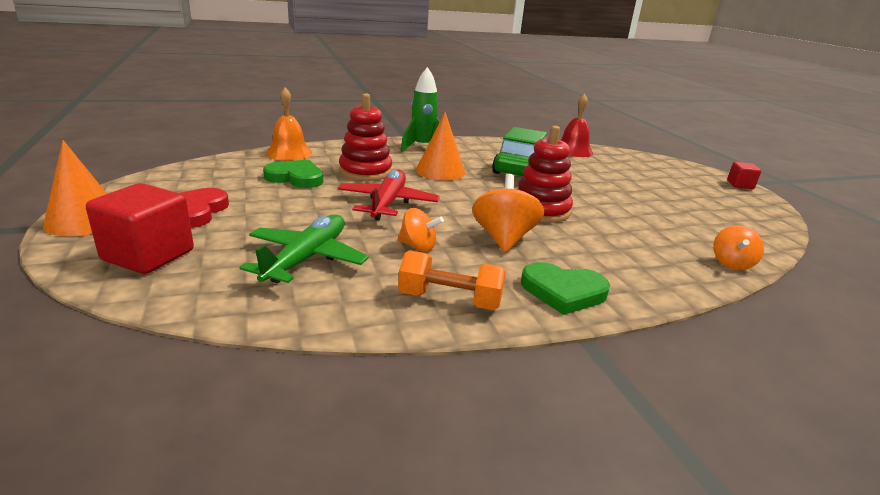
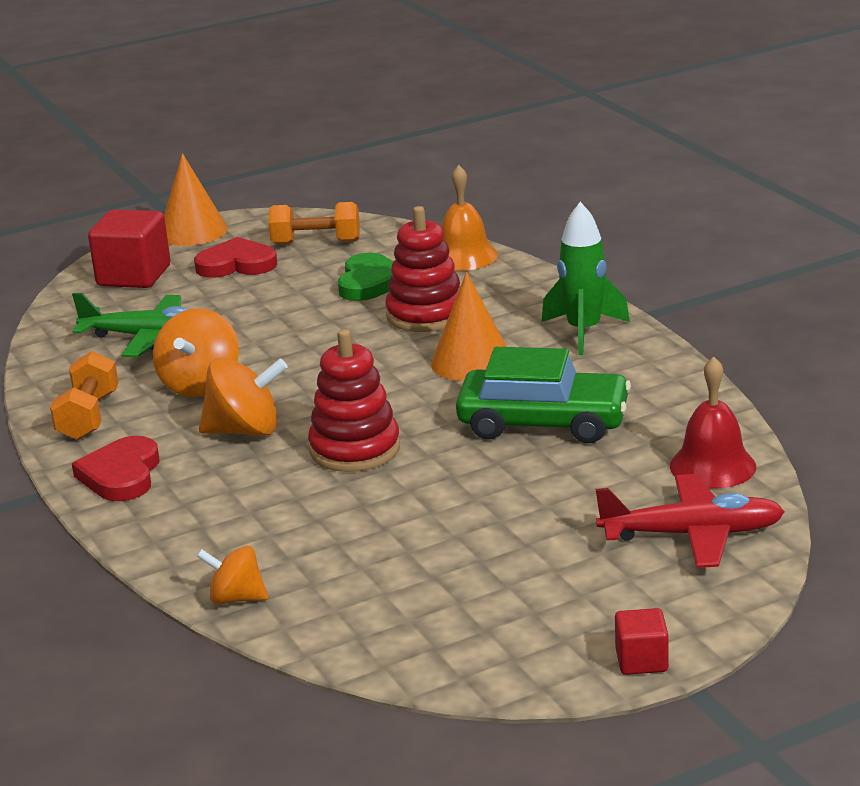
camera: 85 degrees right, 0 degrees up
red plane [337,169,440,220] -> red plane moved to [596,474,785,568]
orange spinning top [397,208,444,252] -> orange spinning top [153,308,239,397], size x1.60
green heart [521,262,610,315] -> red heart [72,436,160,501]
none -> orange dumbbell [268,202,360,245]

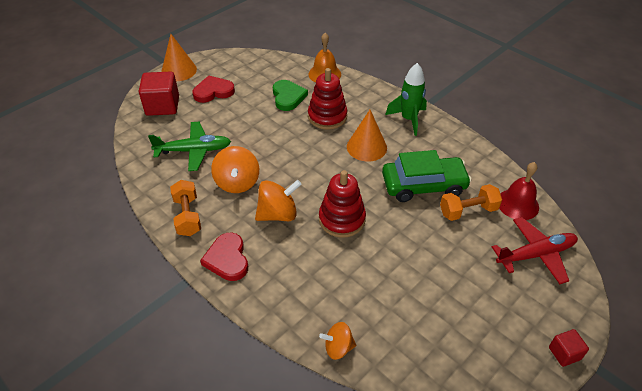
camera: 20 degrees left, 20 degrees up
orange dumbbell [268,202,360,245] -> orange dumbbell moved to [440,184,502,221]

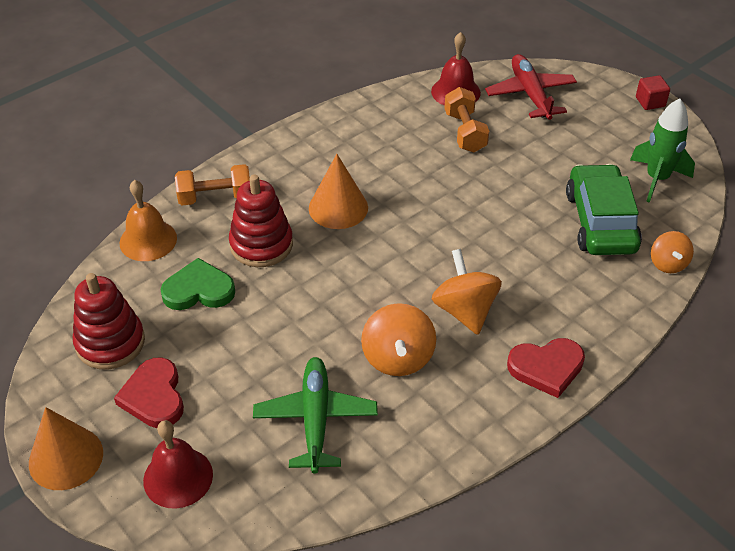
camera: 85 degrees left, 0 degrees up
red cube [139,71,179,116] -> red bell [143,420,213,509]
orange dumbbell [170,180,201,236] -> orange dumbbell moved to [175,164,250,205]
orange spinning top [211,146,259,193] -> orange spinning top turned 90 degrees clockwise [361,303,436,376]
red stacking toy [319,170,366,238] -> red stacking toy moved to [73,273,145,370]
green car [382,150,472,202] -> green car moved to [566,164,642,255]
green rocket [385,63,427,136] -> green rocket moved to [630,98,695,203]

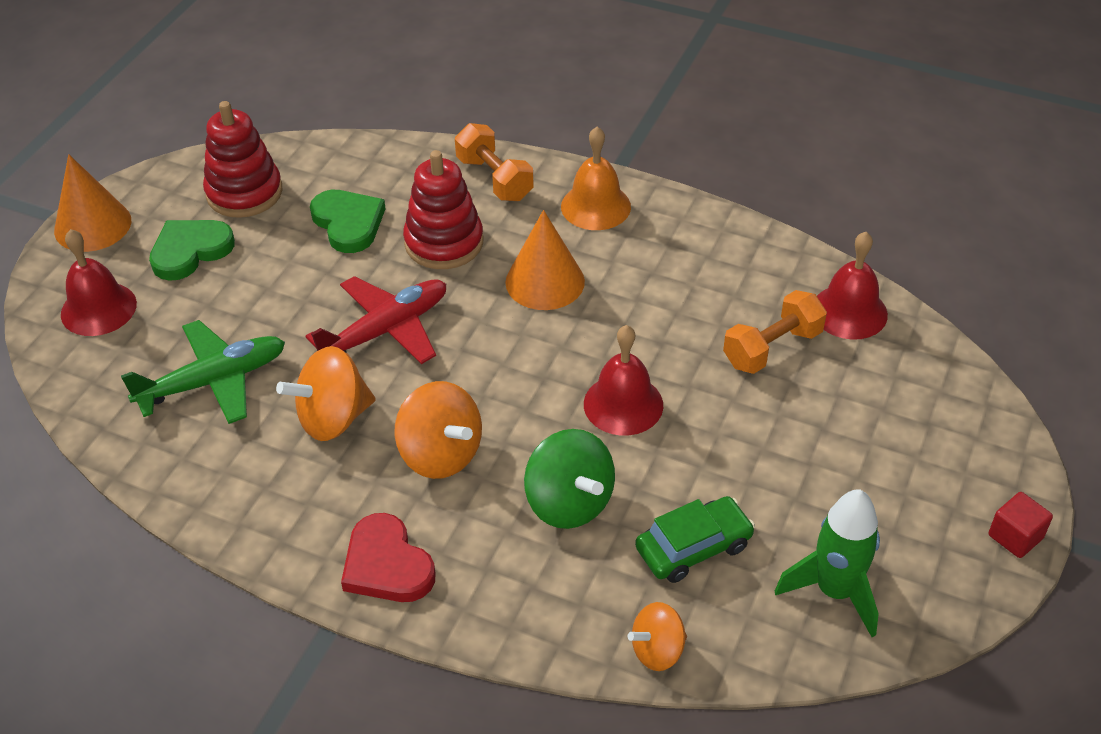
camera: 65 degrees right, 0 degrees up
red heart [114,357,184,428] -> green heart [149,220,235,281]
orange bell [119,180,177,261] -> orange bell moved to [561,127,631,230]
orange spinning top [432,249,502,335] -> orange spinning top turned 90 degrees clockwise [394,381,482,479]
red plane [485,54,577,120] -> red plane moved to [305,276,446,364]
green car [566,164,642,255] -> green car [635,496,755,583], size x0.64
none -> green spinning top [524,429,615,529]
none -> red bell [584,325,663,435]

